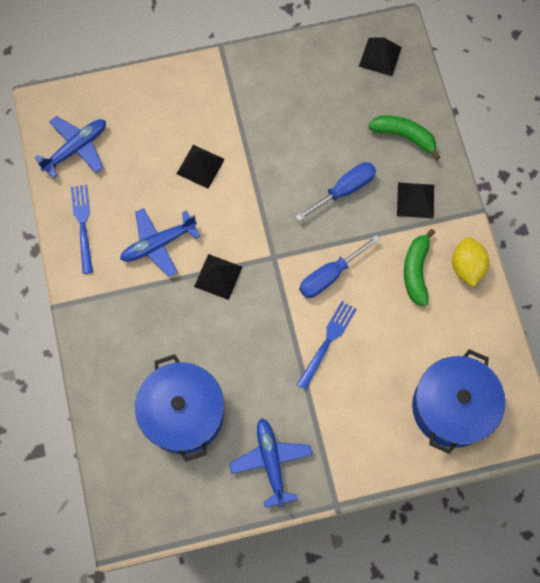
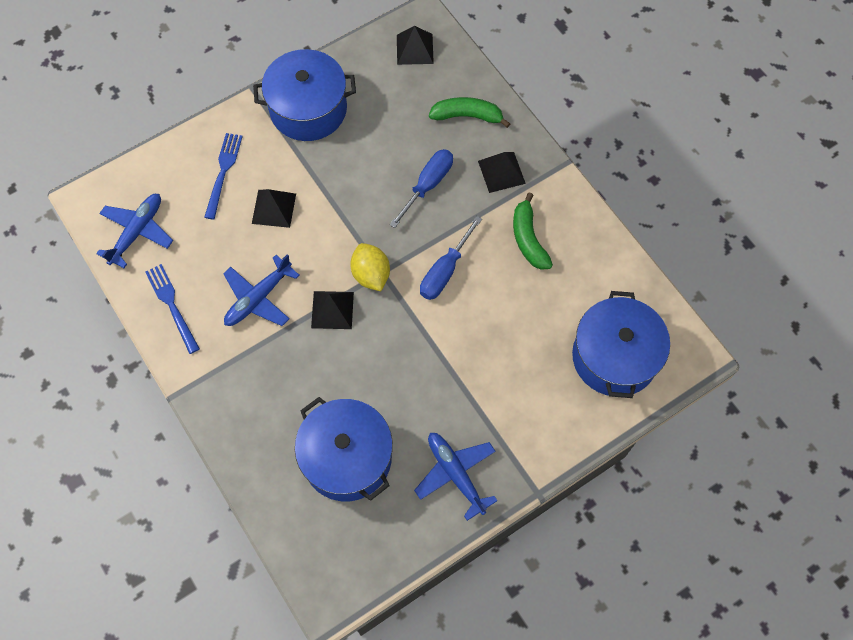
camera: 20 degrees left, 5 degrees down
blue fork [297,301,357,390] -> blue fork moved to [204,133,243,219]
yellow lemon [452,237,489,287] -> yellow lemon moved to [350,243,390,291]
none -> blue pot [253,49,356,141]

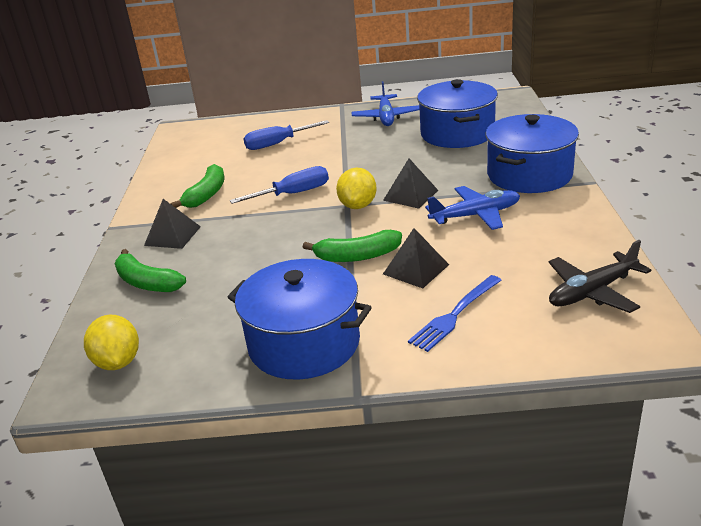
camera: 145 degrees left, 35 degrees down
blue plane [96,194,173,268] -> black plane [549,240,651,313]
blue fork [145,264,200,354] -> none
blue screwdriver [389,149,453,228] -> blue screwdriver moved to [243,120,329,150]
black pyramid [397,26,434,65] -> yellow lemon [84,315,139,370]
blue pot [572,291,670,398] -> blue pot moved to [486,114,579,193]
none -> green banana [303,230,402,262]

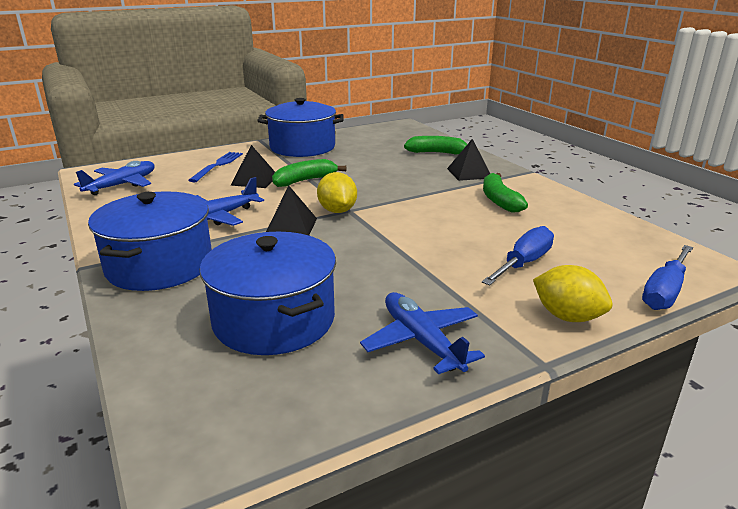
camera: 150 degrees right, 5 degrees down
yellow lemon [84,315,139,370] -> yellow lemon moved to [533,265,612,322]
blue screwdriver [230,166,329,204] -> blue screwdriver moved to [642,245,693,310]
black plane [549,240,651,313] -> blue plane [74,161,155,195]

